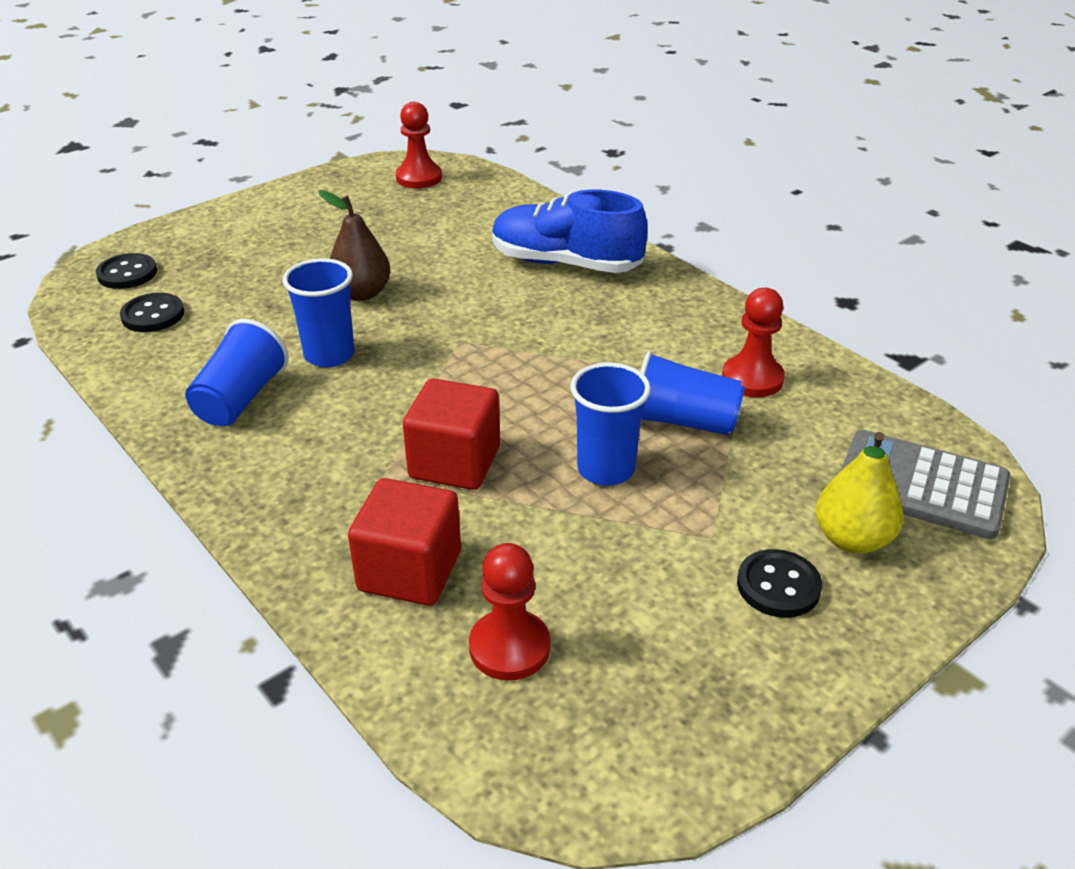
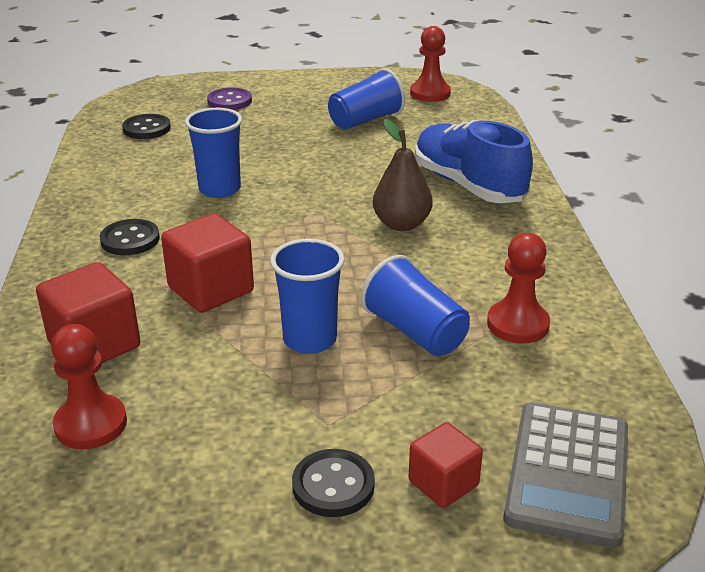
camera: 35 degrees right, 5 degrees down
black button [96,253,157,289] -> black button moved to [100,219,160,255]
blue cup [185,319,289,426] -> blue cup moved to [328,68,405,130]
brown pear [319,190,391,301] -> brown pear moved to [373,119,433,231]
yellow pear [816,432,903,554] -> red cube [408,422,483,508]
grey calculator [841,430,1010,539] -> grey calculator turned 135 degrees counterclockwise [503,402,628,548]
none -> purple button [207,87,252,110]

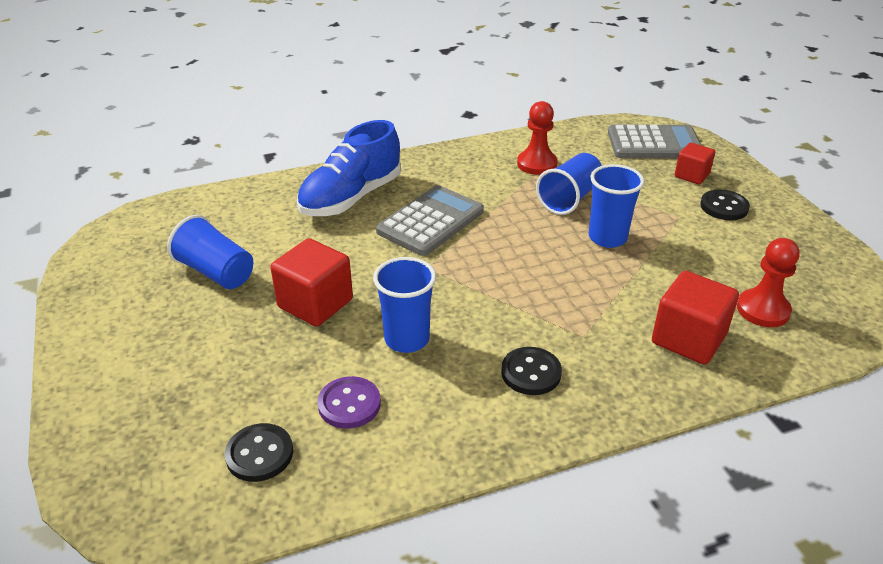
camera: 105 degrees left, 5 degrees up
red cube [161,214,254,313] -> red cube moved to [270,238,353,327]
purple button [207,87,252,110] -> purple button moved to [317,376,381,429]
brown pear [373,119,433,231] -> grey calculator [376,185,484,256]
red pawn [410,26,451,102] -> none

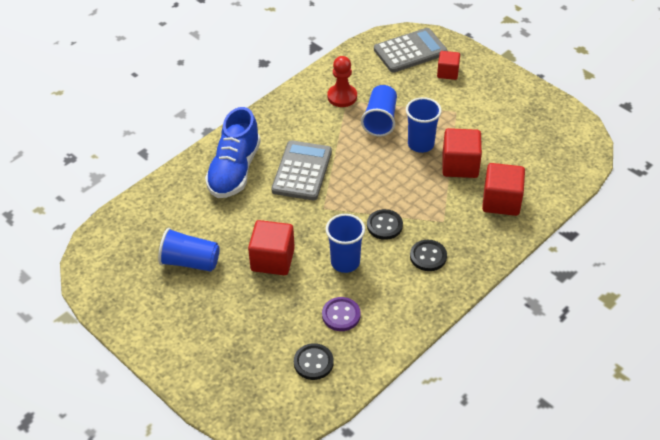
camera: 25 degrees left, 10 degrees up
black button [700,189,750,220] -> black button moved to [367,209,403,240]
red pawn [737,238,800,327] -> none
none -> red cube [442,128,482,178]

